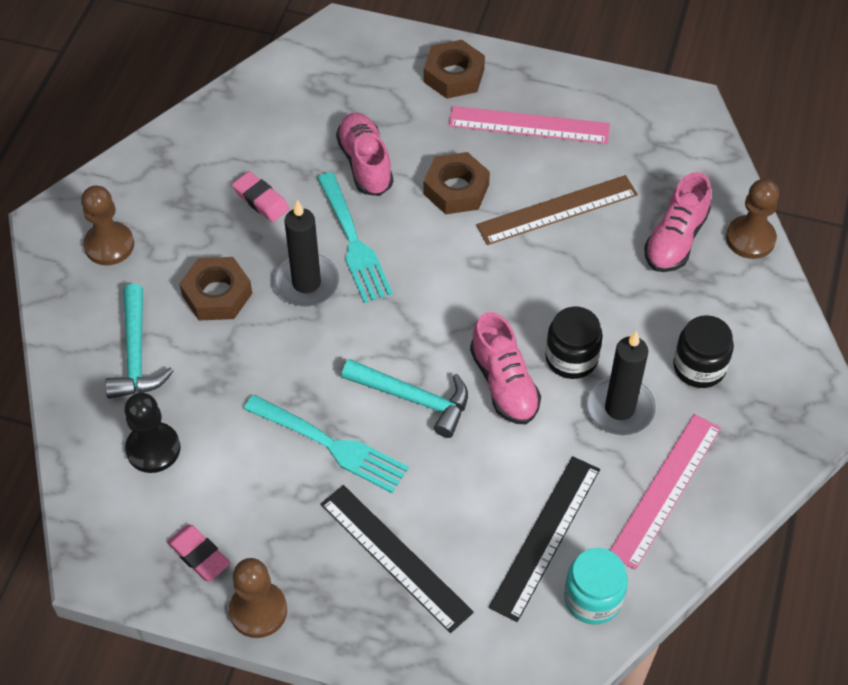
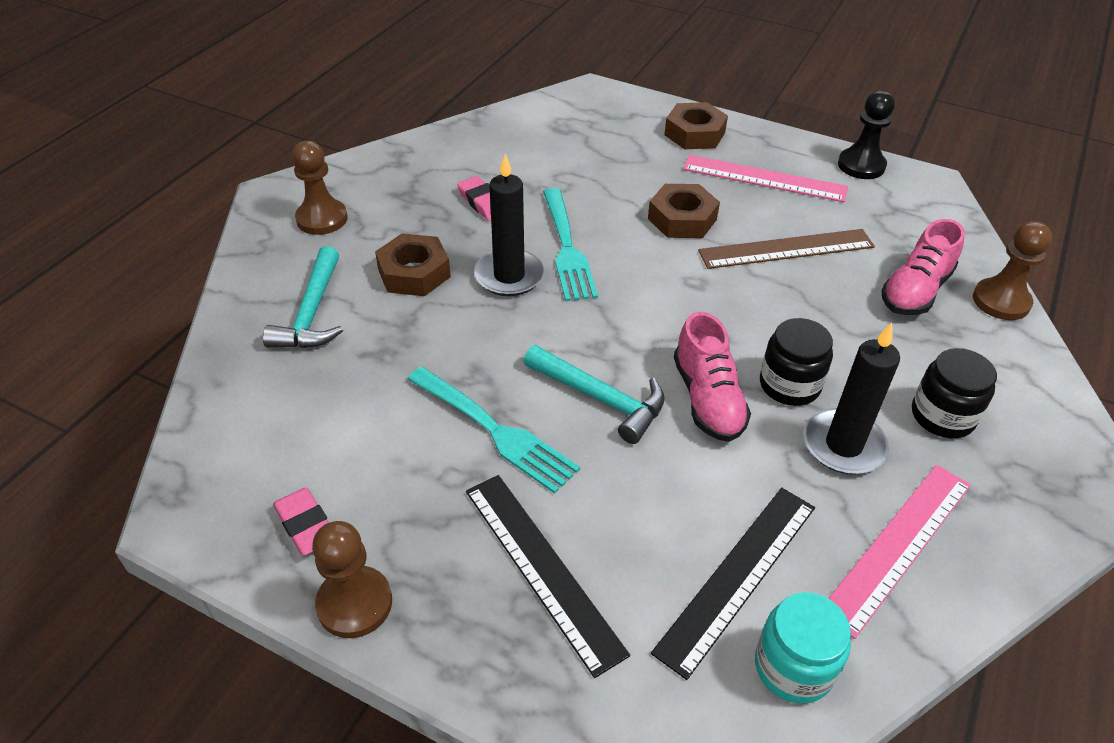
camera: 10 degrees right, 10 degrees down
black pawn [124,393,180,473] -> black pawn moved to [838,90,895,179]
pink shoe [336,113,393,196] -> none

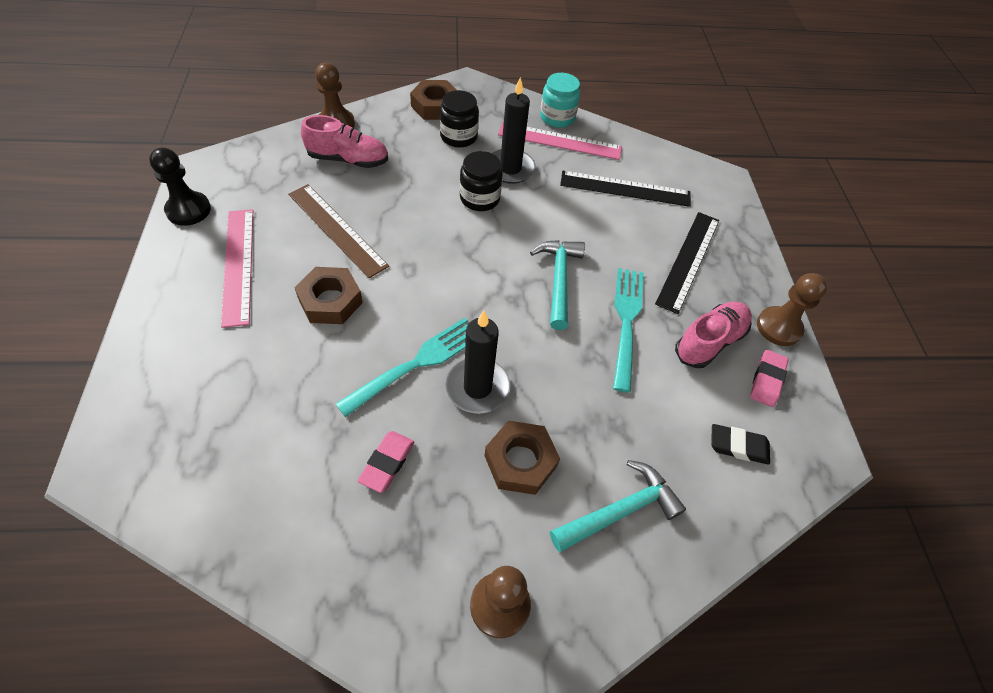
camera: 125 degrees left, 10 degrees up
brown nut [664,102,728,149] -> brown nut moved to [410,80,456,120]
pink shoe [674,312,751,442] -> pink shoe moved to [675,302,752,368]
turquoise jar [755,592,851,704] -> turquoise jar moved to [540,73,580,128]
none -> black eraser [711,424,770,465]

